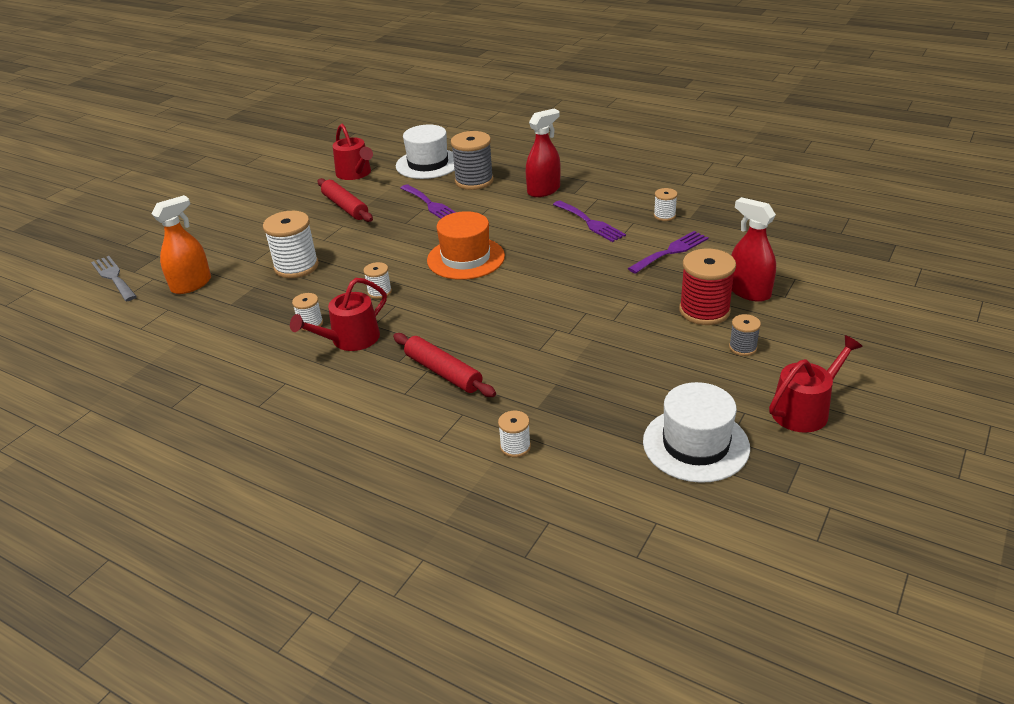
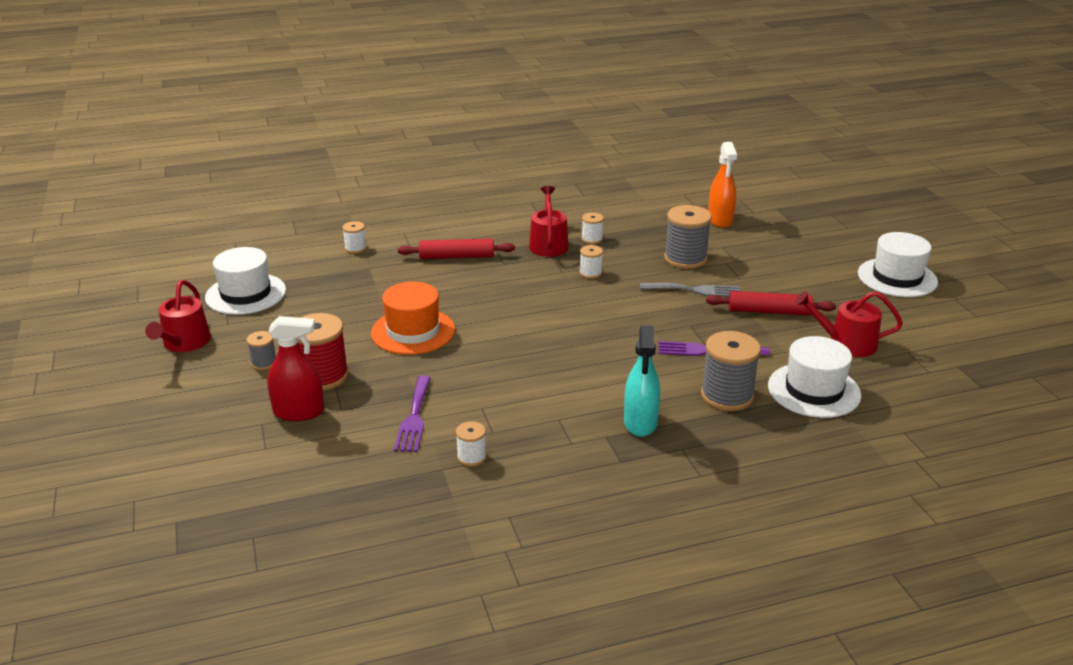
camera: 130 degrees right, 5 degrees down
grey fork [91,256,137,301] -> grey fork moved to [640,283,740,297]
white spool [263,211,319,278] -> grey spool [664,205,712,269]
orange hat [427,211,505,280] -> orange hat moved to [371,282,455,355]
red spray bottle [526,109,561,197] -> turquoise spray bottle [624,325,660,437]
purple fork [553,201,626,242] -> none
none -> white hat [858,232,938,297]

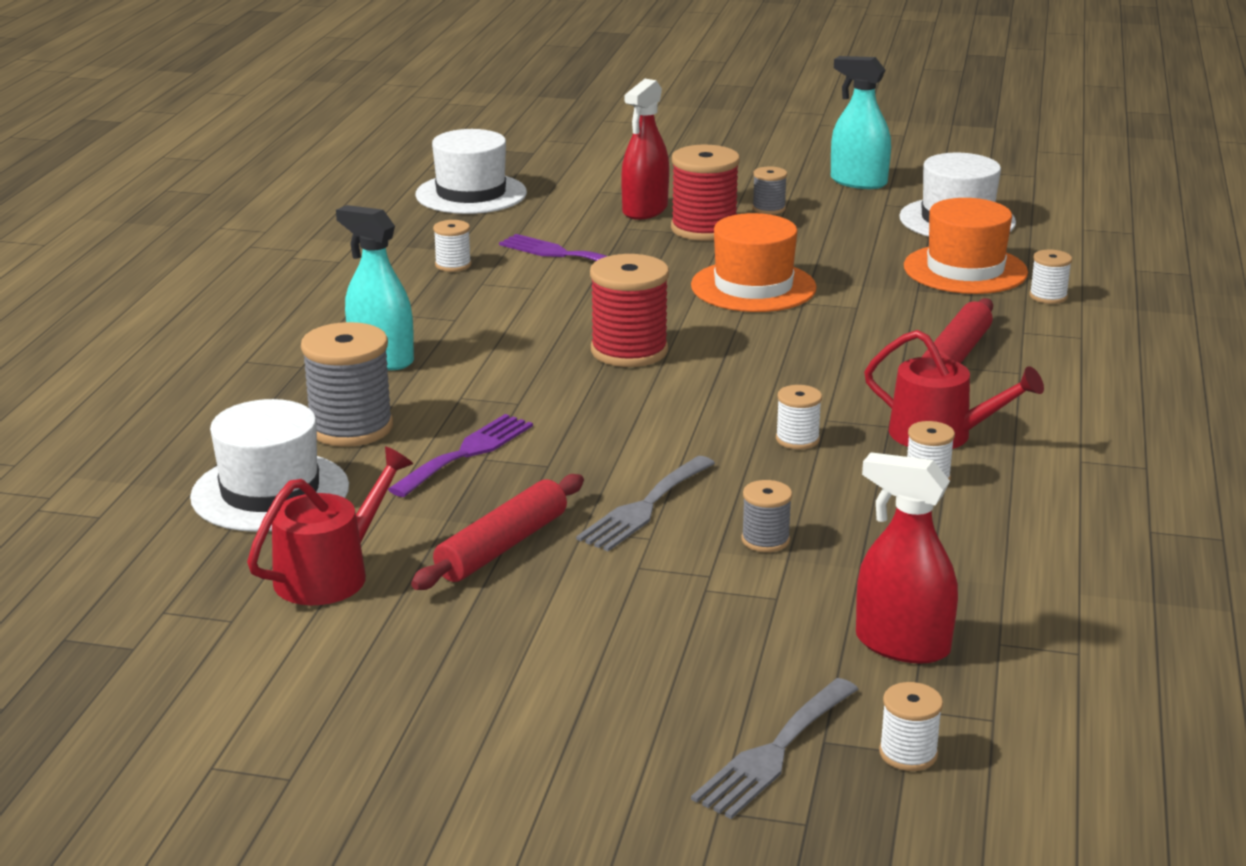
camera: 120 degrees right, 5 degrees down
red watering can [145,280,211,352] -> turquoise spray bottle [831,56,891,189]
grey spool [664,205,712,269] -> grey spool [741,480,792,552], size x0.52
orange spray bottle [708,142,737,228] -> red spray bottle [856,452,958,664]
white hat [858,232,938,297] -> white hat moved to [415,129,527,214]
none -> red spool [590,254,669,367]
none -> grey fork [691,678,858,819]
none -> white spool [879,682,943,771]
none -> orange hat [904,198,1028,294]

